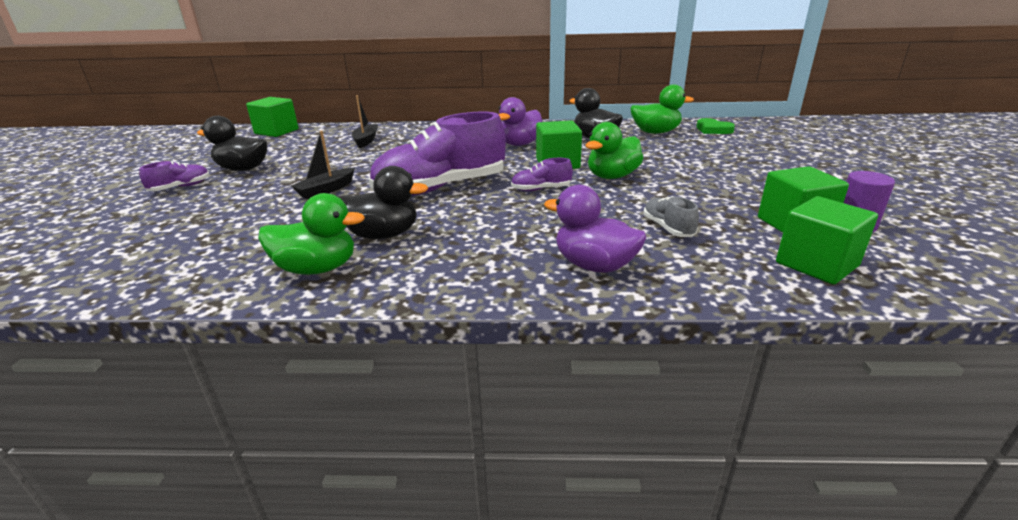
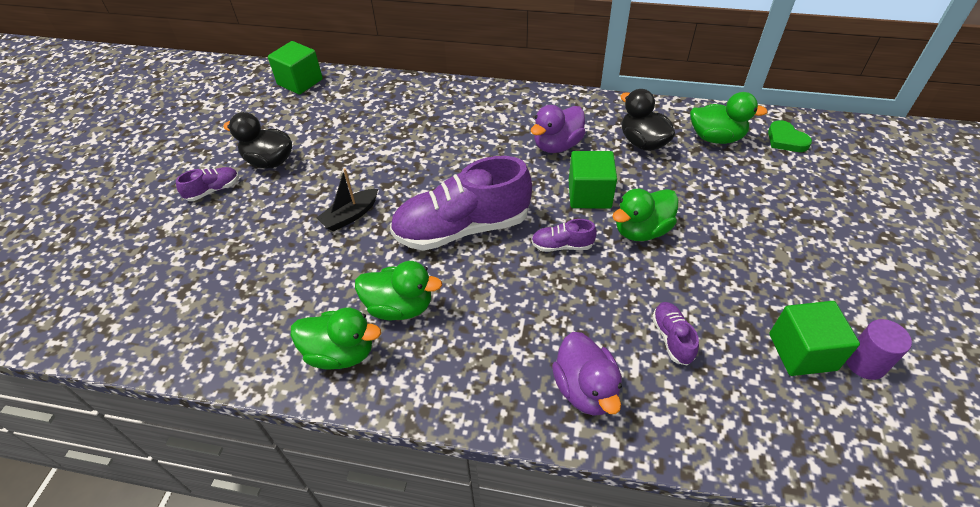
camera: 10 degrees right, 20 degrees up
black duck [337,166,428,239] -> green duck [355,261,442,321]
black boat [352,95,378,148] -> none
purple duck [544,185,647,273] -> purple duck turned 150 degrees counterclockwise [552,332,622,416]
grey shoe [643,196,699,237] -> purple shoe [652,302,699,365]
green cube [776,196,878,285] -> none

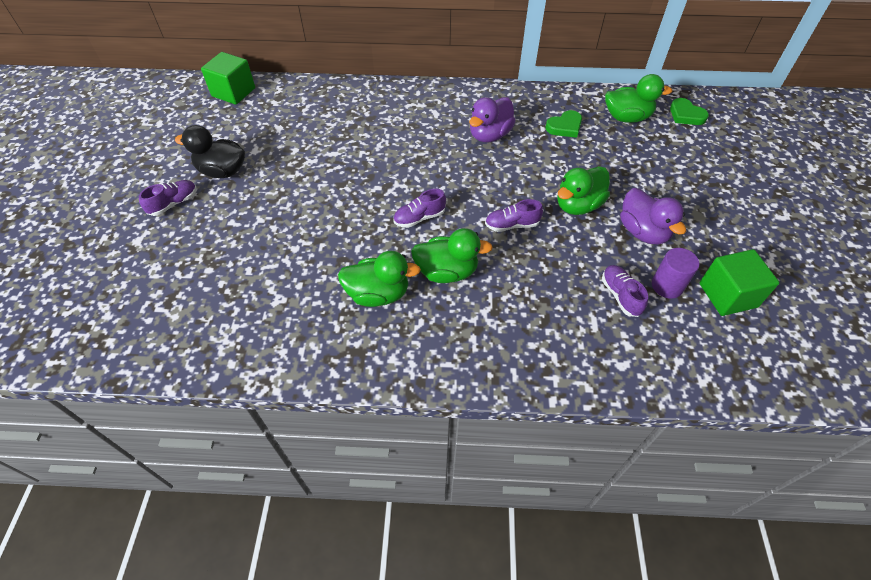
camera: 10 degrees left, 5 degrees up
green duck [291,308,381,370] -> green duck moved to [411,228,493,283]
black boat [317,168,378,231] -> none
purple shoe [390,156,532,251] -> purple shoe [393,189,446,228], size x0.43
purple duck [552,332,622,416] -> purple duck moved to [620,188,686,244]
green cube [569,151,617,209] -> none
black duck [620,89,675,151] -> green heart [546,110,582,138]
purple cylinder [846,319,912,380] -> purple cylinder moved to [652,248,699,299]

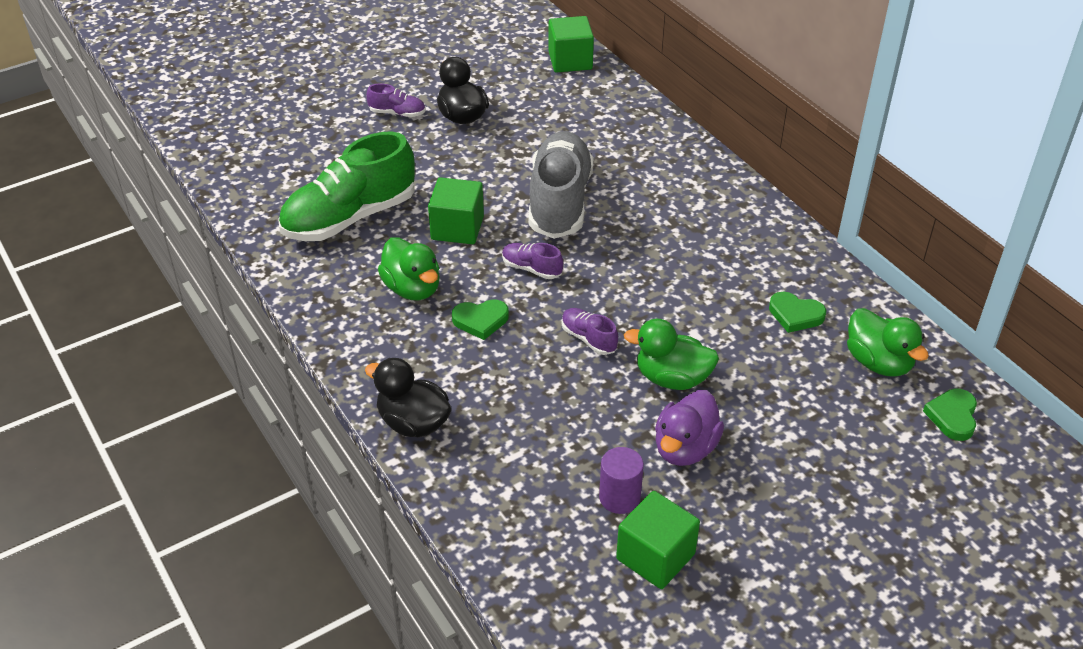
camera: 55 degrees right, 10 degrees down
green duck [411,228,493,283] -> green heart [452,299,509,340]
purple duck [469,97,516,142] -> none
purple shoe [602,265,648,317] -> none
none -> green shoe [278,132,415,241]
none -> black duck [365,358,451,437]
none -> green cube [428,177,484,244]
none -> grey shoe [529,131,594,239]

